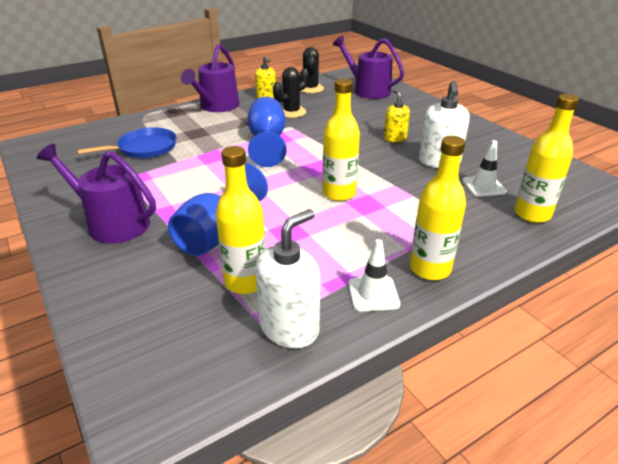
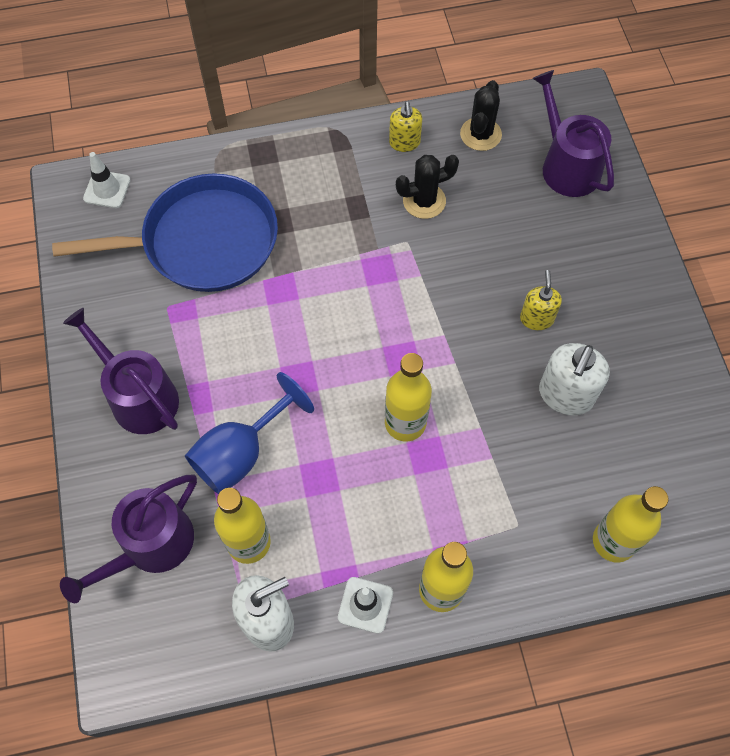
camera: 20 degrees right, 30 degrees up
blue pan [77,127,177,158] -> blue pan [52,173,278,292], size x1.75
purple watering can [181,44,240,112] -> purple watering can moved to [60,475,197,603]
blue goblet [248,97,286,167] -> none
white traffic cone [462,140,507,197] -> white traffic cone moved to [83,152,130,208]

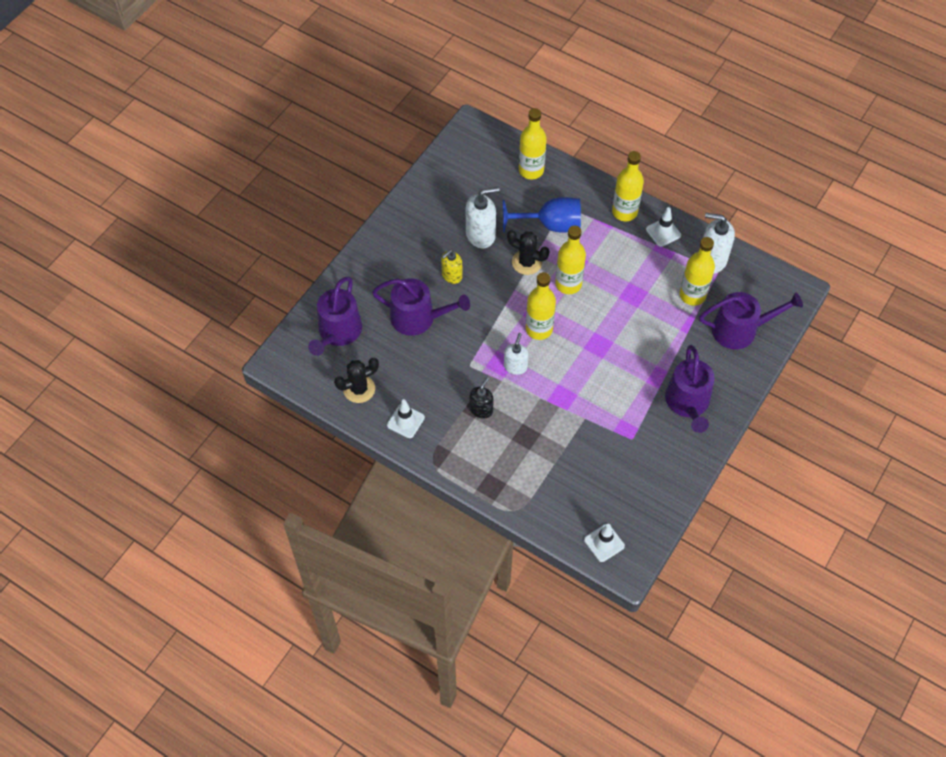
camera: 135 degrees left, 5 degrees down
blue pan [52,173,278,292] -> none
blue goblet [185,372,314,494] -> blue goblet moved to [503,197,581,233]
yellow soap dispenser [389,102,422,152] -> white traffic cone [387,399,425,438]
black cactus [396,155,459,219] -> black cactus moved to [507,230,549,275]
none -> purple watering can [372,278,470,336]
none -> black soap dispenser [470,377,494,419]
none -> white soap dispenser [504,333,529,375]
none -> yellow bottle [526,272,556,340]

